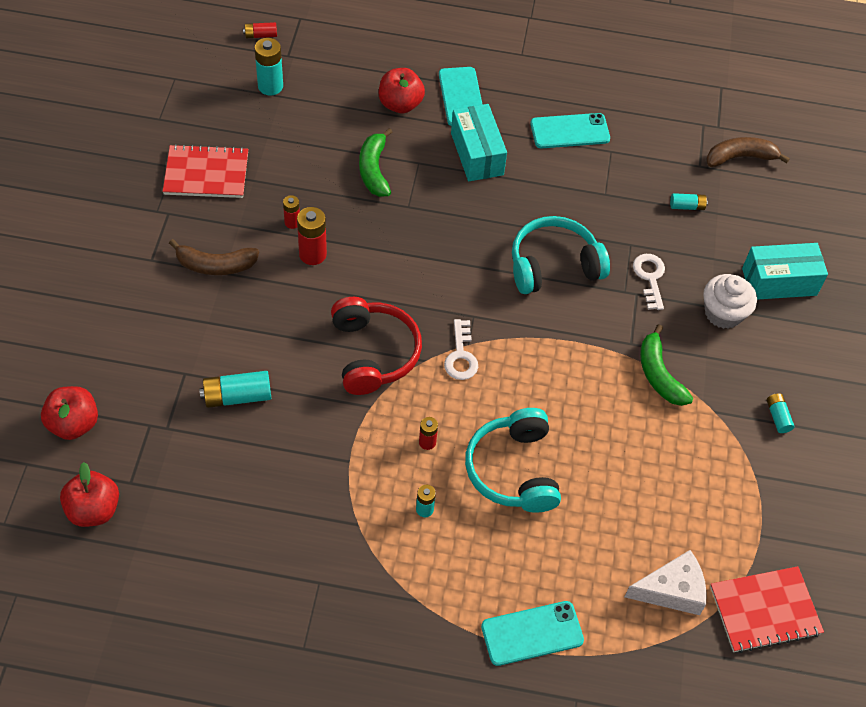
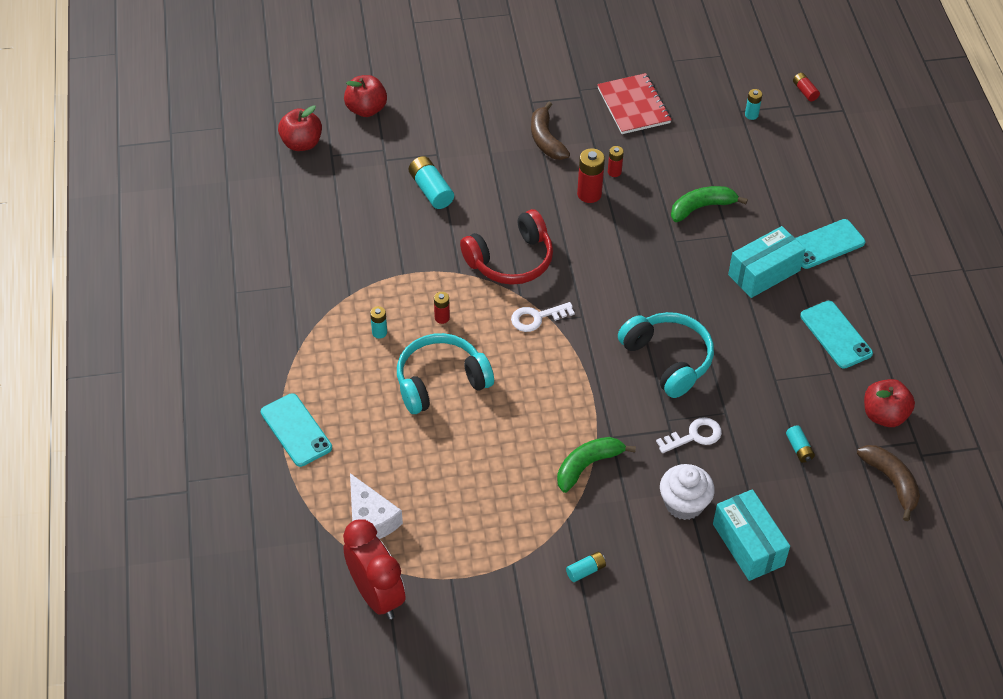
camera: 75 degrees right, 5 degrees down
turquoise battery [254,38,283,96] -> turquoise battery [745,89,762,120], size x0.58
red apple [379,68,425,114] -> red apple moved to [864,379,915,427]
red notebook [710,566,824,653] -> red clock [343,519,405,619]

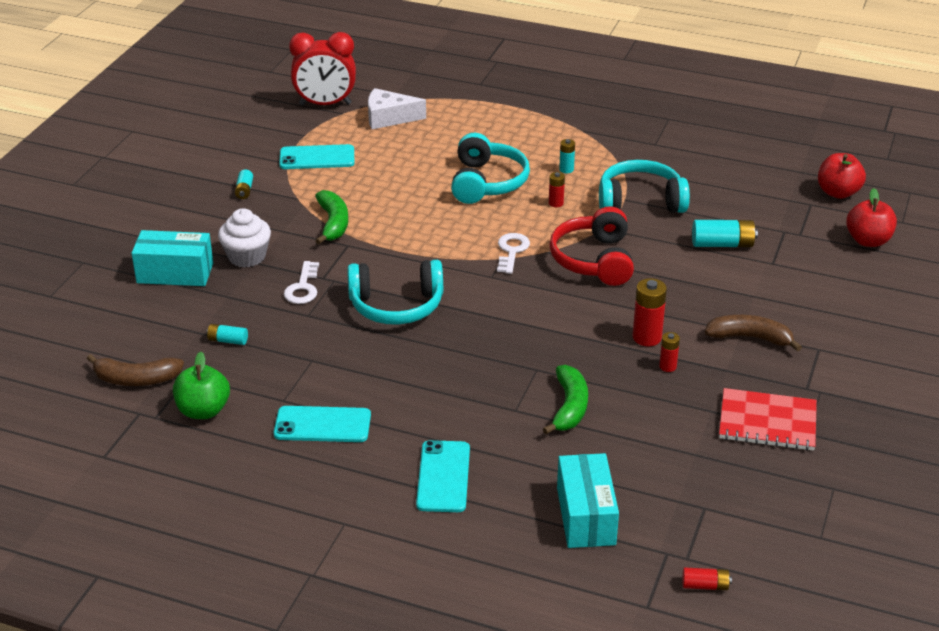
camera: 120 degrees right, 15 degrees down
turquoise phone [261,393,332,467] -> turquoise phone moved to [279,144,354,169]
turquoise box [728,226,805,298] -> turquoise box moved to [557,453,619,548]
turquoise battery [745,89,762,120] -> none
red apple [864,379,915,427] -> green apple [173,352,230,419]
none -> turquoise headphones [599,160,690,213]

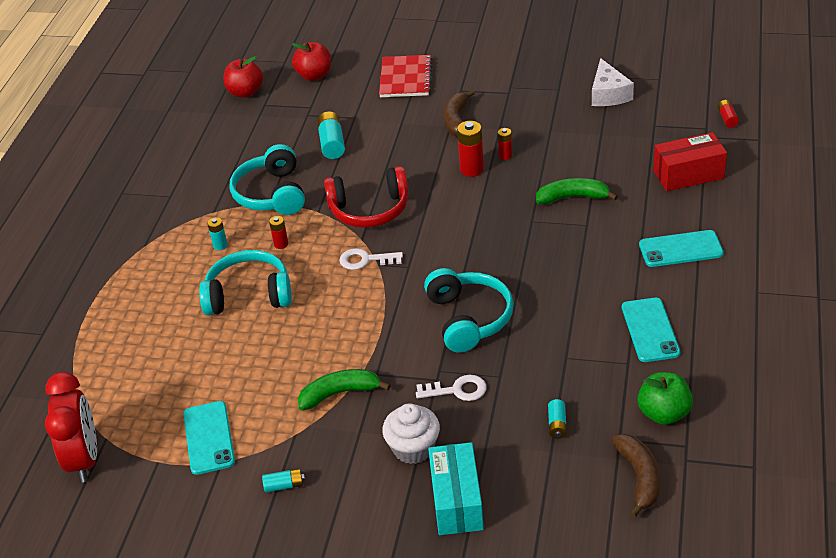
camera: 95 degrees left, 5 degrees up
white cheese [368,88,426,129] -> white cheese moved to [592,58,634,106]
turquoise box [557,453,619,548] -> red box [653,132,727,191]
red notebook [719,388,817,451] -> red notebook moved to [379,55,432,97]

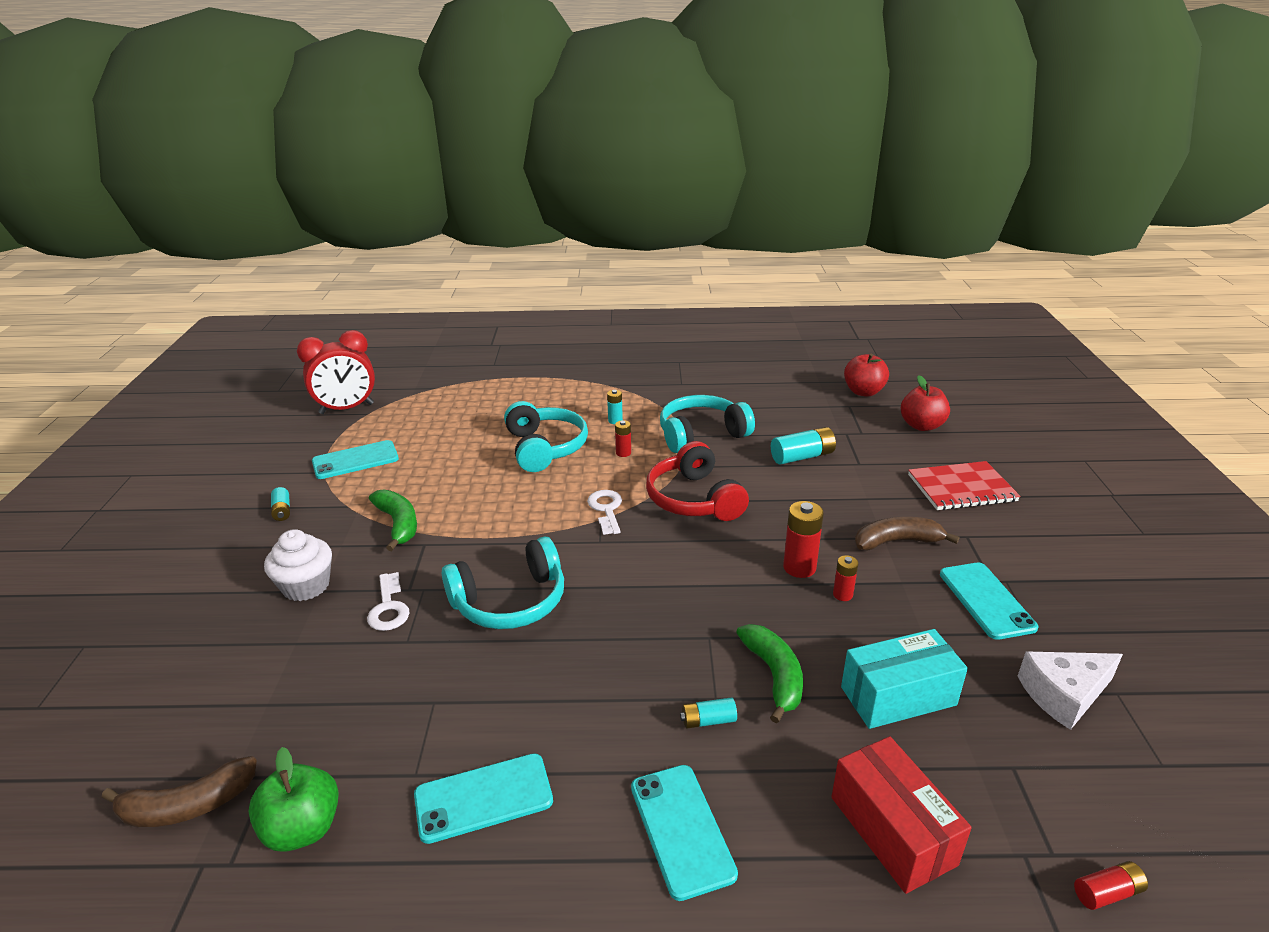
camera: 75 degrees right, 10 degrees down
turquoise box [428,442,484,535] -> turquoise box moved to [841,629,968,729]
turquoise battery [548,399,567,439] -> turquoise battery moved to [680,698,737,729]
none -> turquoise phone [940,562,1038,640]

